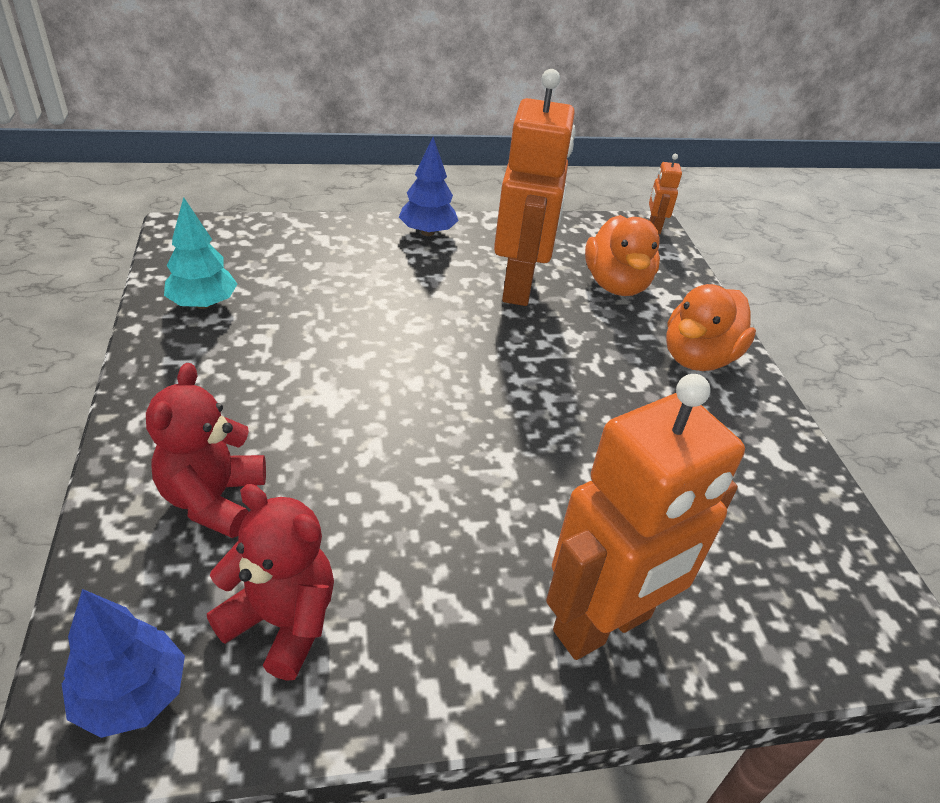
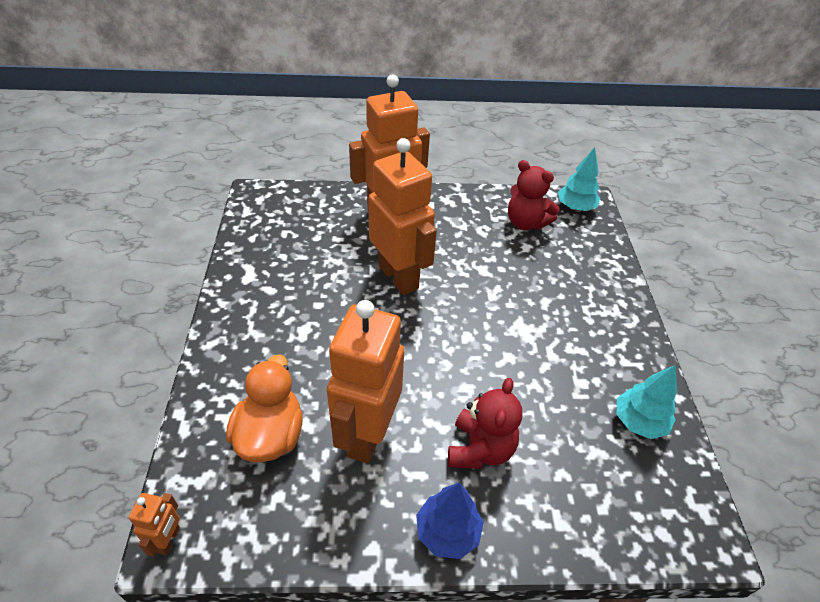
camera: 170 degrees left, 5 degrees up
blue tree [62,589,185,738] -> turquoise tree [558,147,600,211]
red teddy bear [146,363,266,538] -> red teddy bear moved to [448,378,522,469]
orange duck [666,284,756,371] -> none
none -> orange robot [368,138,437,295]

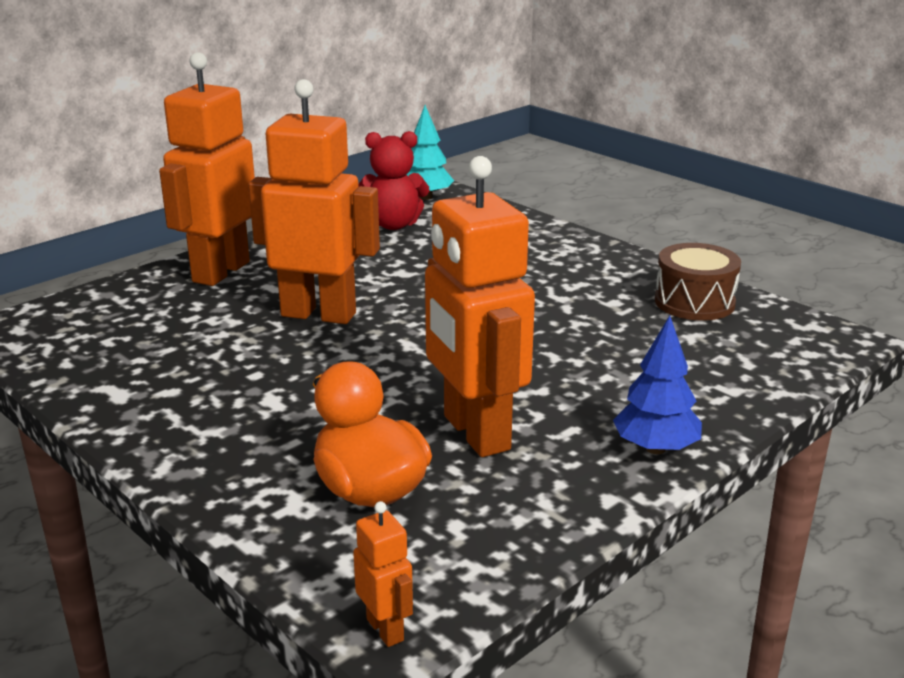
camera: 40 degrees left, 20 degrees down
red teddy bear [448,378,522,469] -> none
turquoise tree [617,365,677,439] -> brown drum [655,243,741,321]

